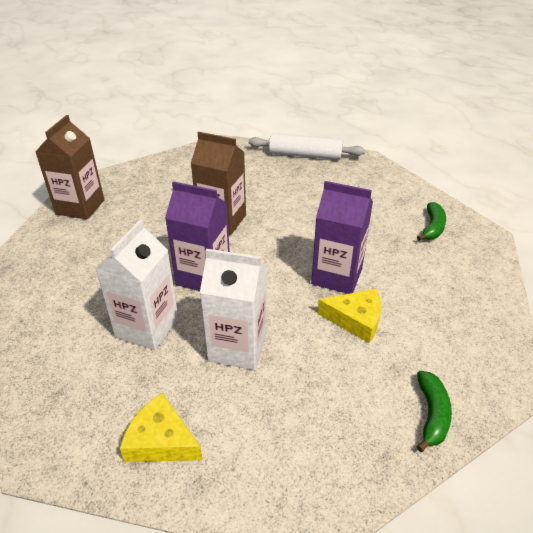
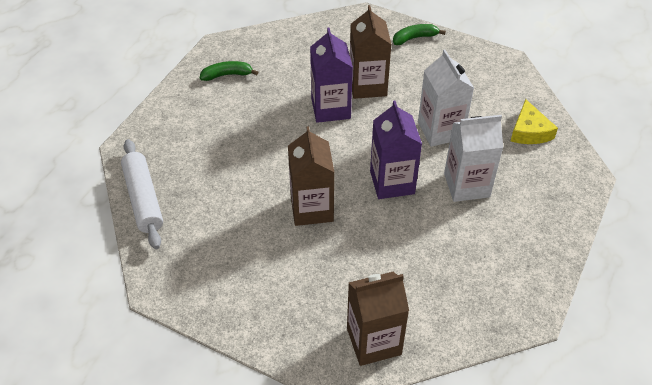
camera: 120 degrees left, 10 degrees up
yellow cheese [317,289,381,343] -> brown carton [350,5,392,99]

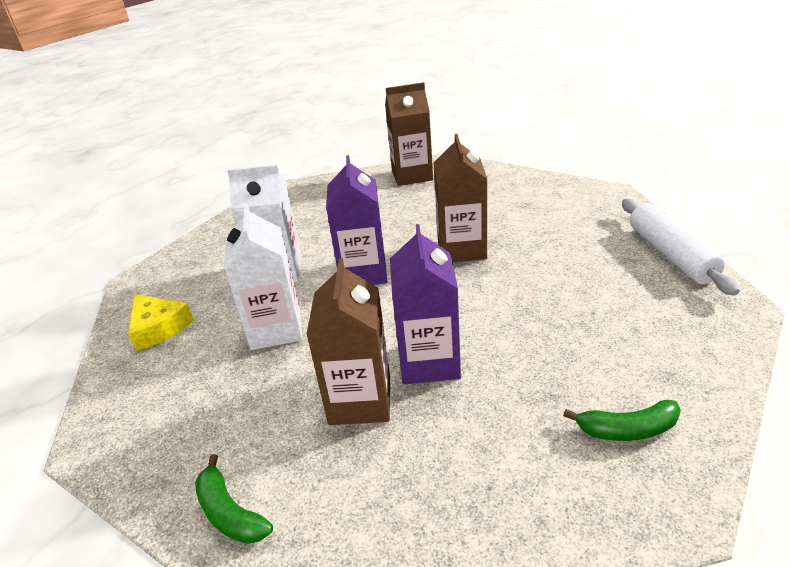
camera: 170 degrees left, 15 degrees down
green banana [393,24,446,45] -> green banana turned 60 degrees clockwise [195,454,273,544]
yellow cheese [511,99,558,144] -> yellow cheese turned 135 degrees clockwise [128,294,194,351]

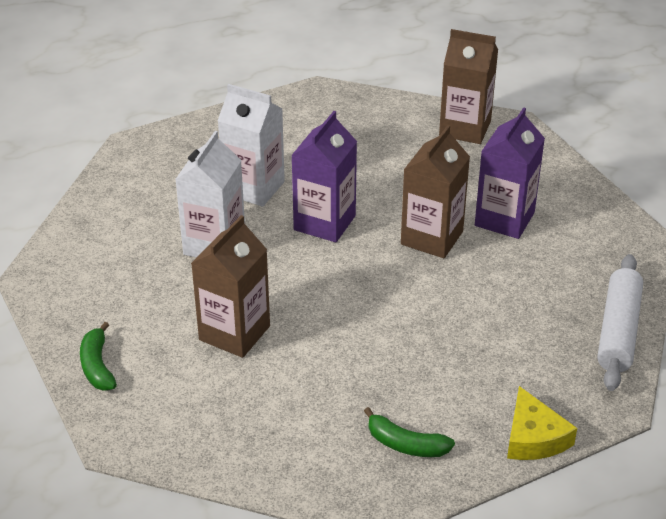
camera: 25 degrees right, 5 degrees up
yellow cheese [128,294,194,351] -> yellow cheese moved to [507,386,577,460]
purple carton [390,224,461,384] -> purple carton moved to [475,107,545,239]

